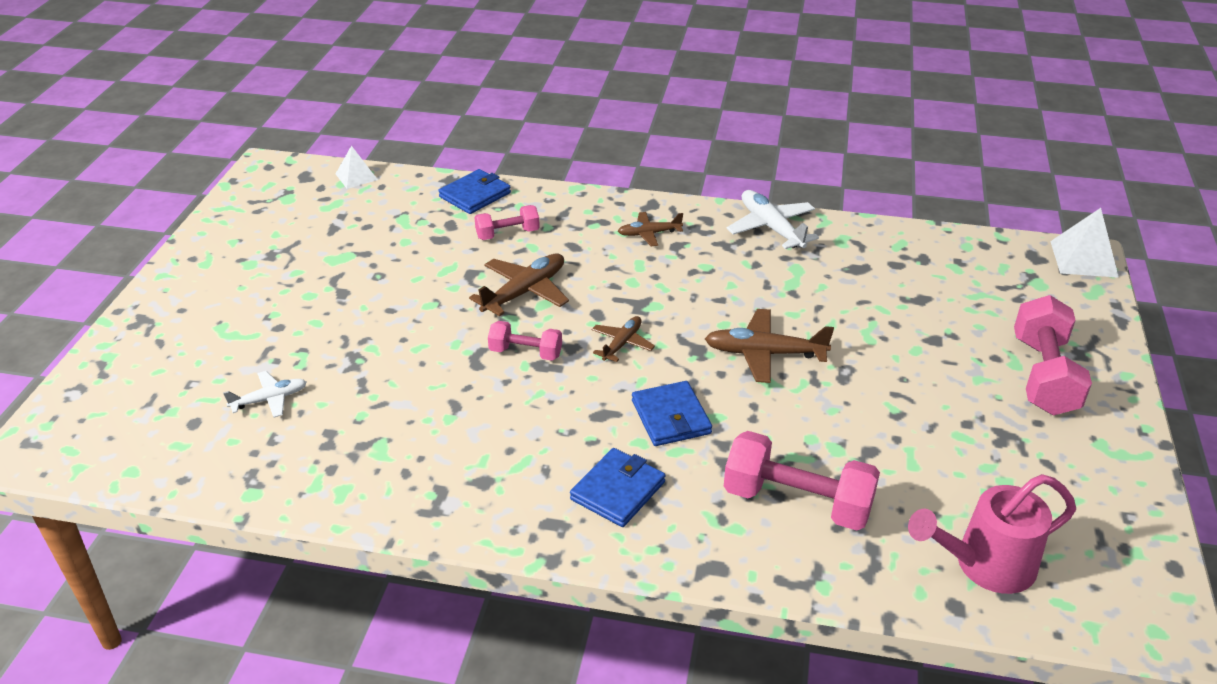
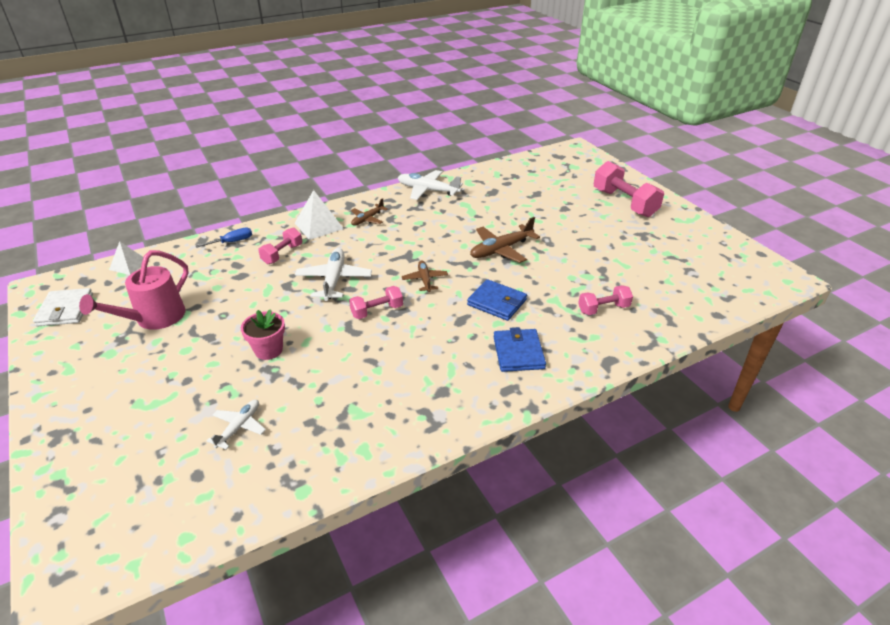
camera: 40 degrees left, 0 degrees up
blue wallet [438,169,511,214] -> blue screwdriver [196,227,252,248]
brown plane [469,253,569,316] -> white plane [295,248,372,301]
pink dumbbell [724,431,880,531] -> pink dumbbell [578,285,633,315], size x0.57
pink watering can [908,474,1076,594] -> pink watering can moved to [79,250,189,330]
white pyramid [1050,208,1119,278] -> white pyramid moved to [295,190,344,240]
none -> white wallet [33,288,93,327]
none -> pink flower pot [241,309,285,360]

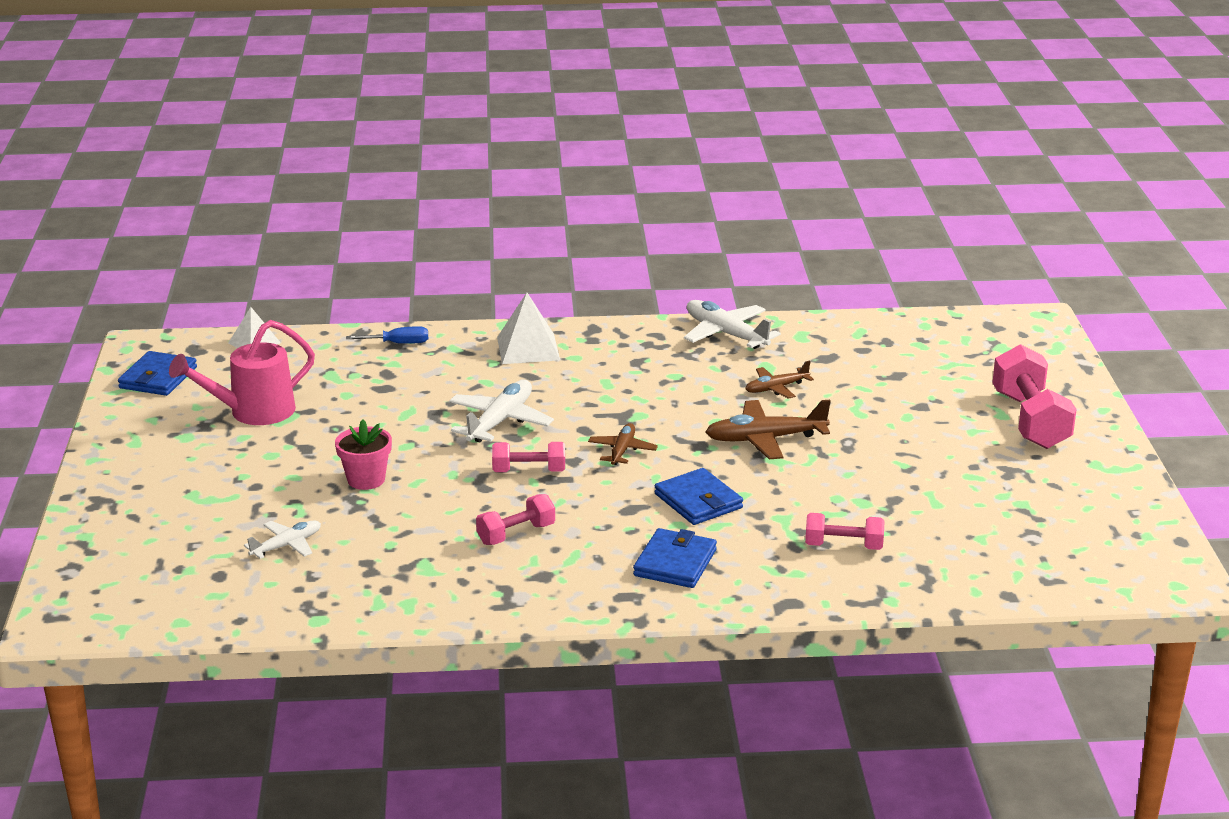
camera: 25 degrees right, 10 degrees down
white wallet [33,288,93,327] -> blue wallet [118,351,197,396]
pink dumbbell [258,228,302,264] -> pink dumbbell moved to [476,494,555,545]
brown plane [351,198,388,226] -> brown plane moved to [745,360,814,399]

